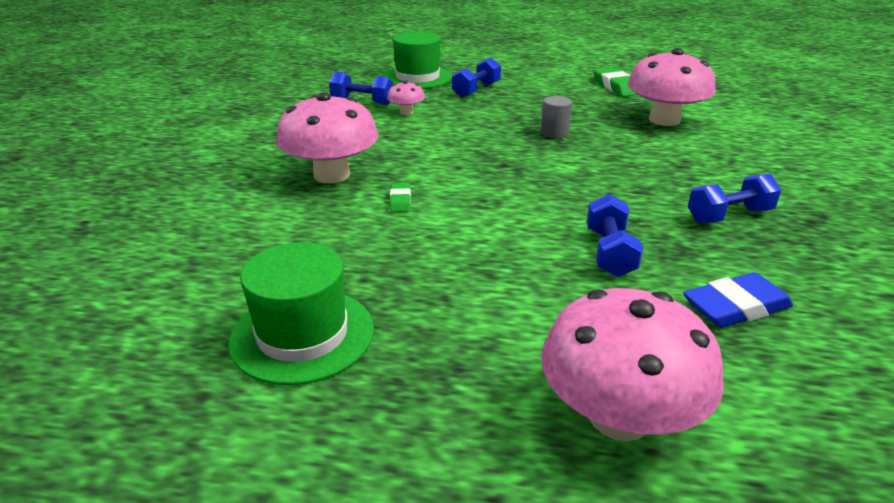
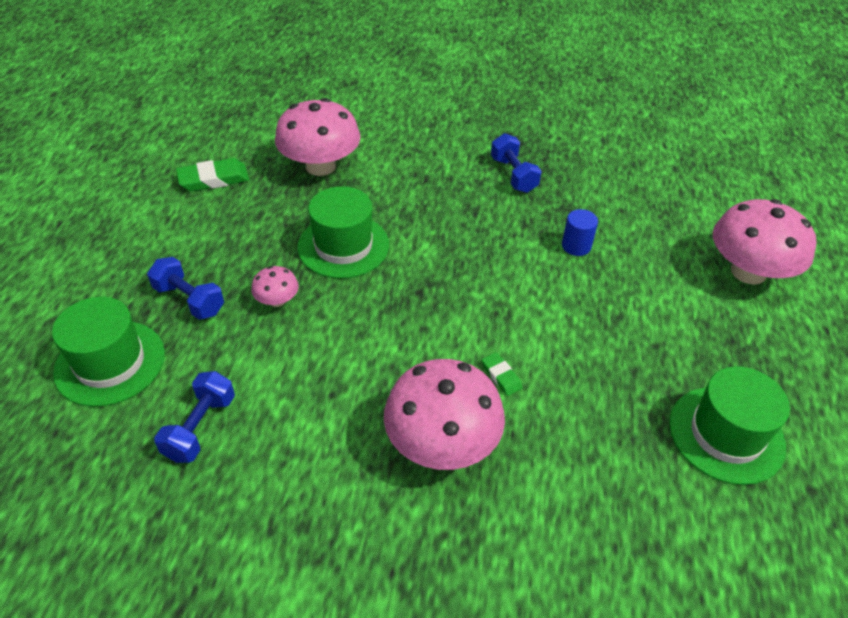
camera: 90 degrees left, 15 degrees up
pink mushroom [387,81,425,115] -> pink mushroom moved to [251,266,299,307]
green eraser [390,183,411,212] -> green eraser turned 60 degrees clockwise [482,352,522,396]
grey cylinder [541,96,572,139] -> green hat [297,186,389,279]
blue dumbbell [587,194,643,277] -> blue cylinder [562,209,598,256]
blue eraser [683,273,793,328] -> none

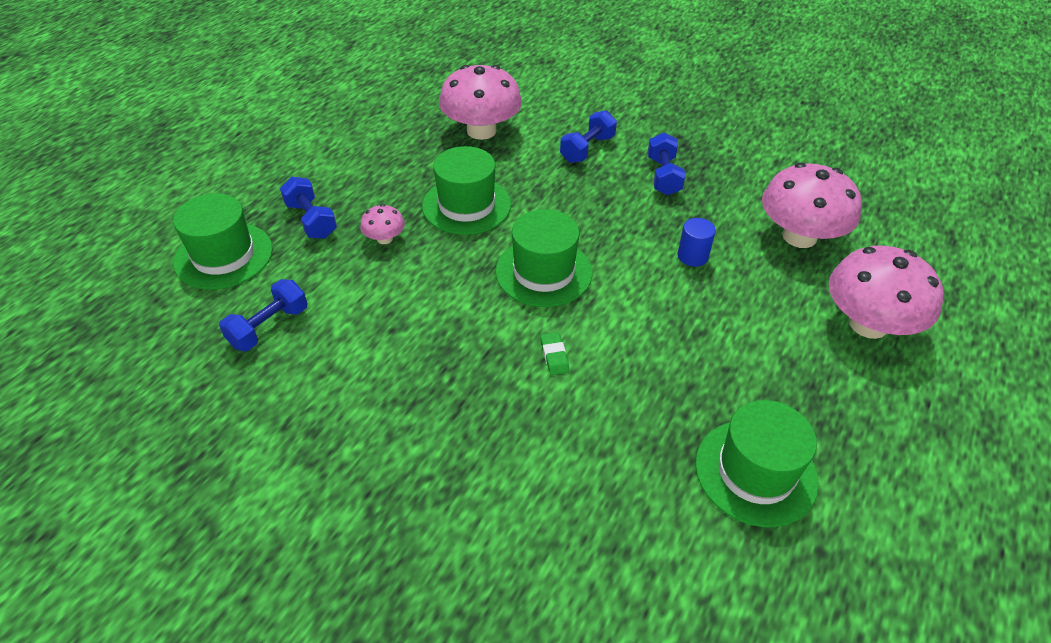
camera: 20 degrees right, 0 degrees up
green eraser [176,158,249,191] -> none
pink mushroom [384,359,505,470] -> pink mushroom moved to [762,163,862,248]
none -> green hat [496,209,592,307]
none -> blue dumbbell [560,110,617,163]

